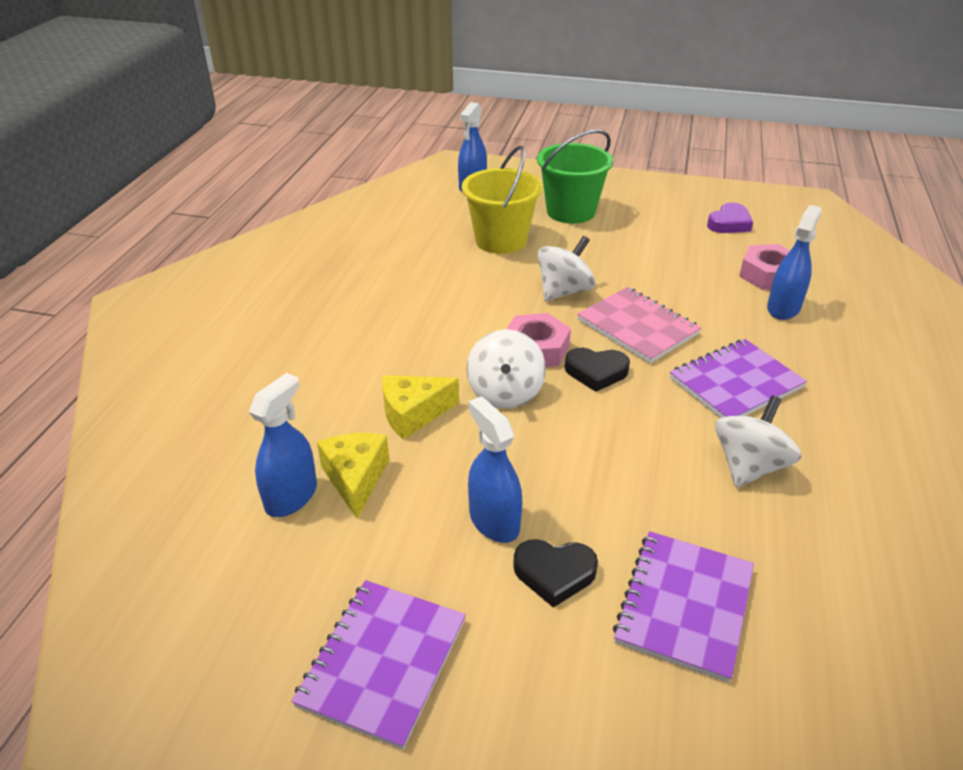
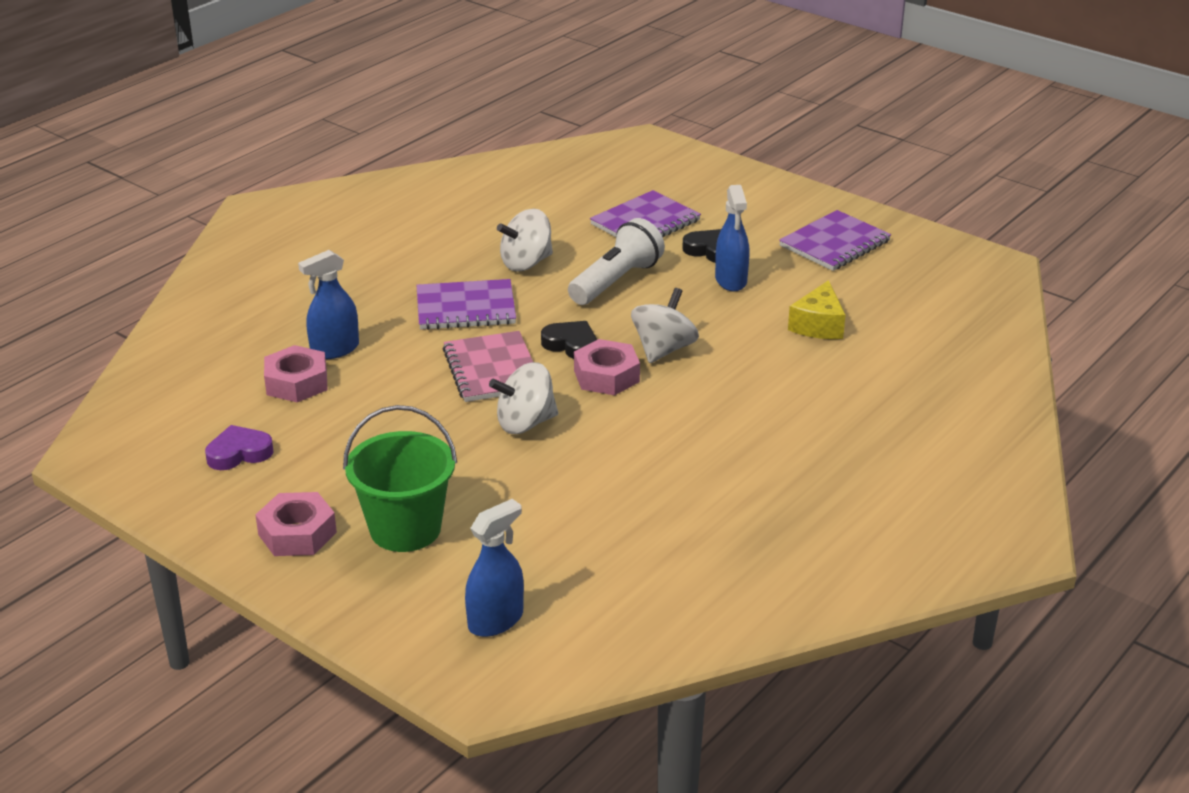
camera: 155 degrees left, 5 degrees down
blue spray bottle [249,373,317,517] -> none
yellow cheese [382,375,459,440] -> none
yellow bucket [462,146,542,254] -> none
none -> pink nut [255,492,337,556]
none -> white flashlight [568,218,665,305]

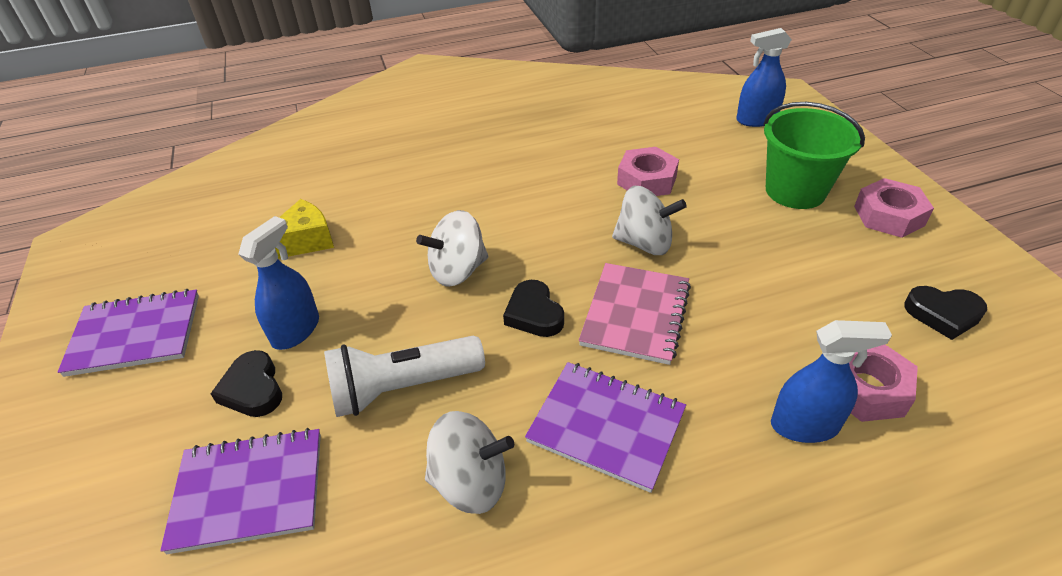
camera: 145 degrees left, 10 degrees up
purple heart [205,425,274,470] -> black heart [905,286,987,340]
pink nut [574,339,640,395] -> pink nut moved to [617,147,679,196]

